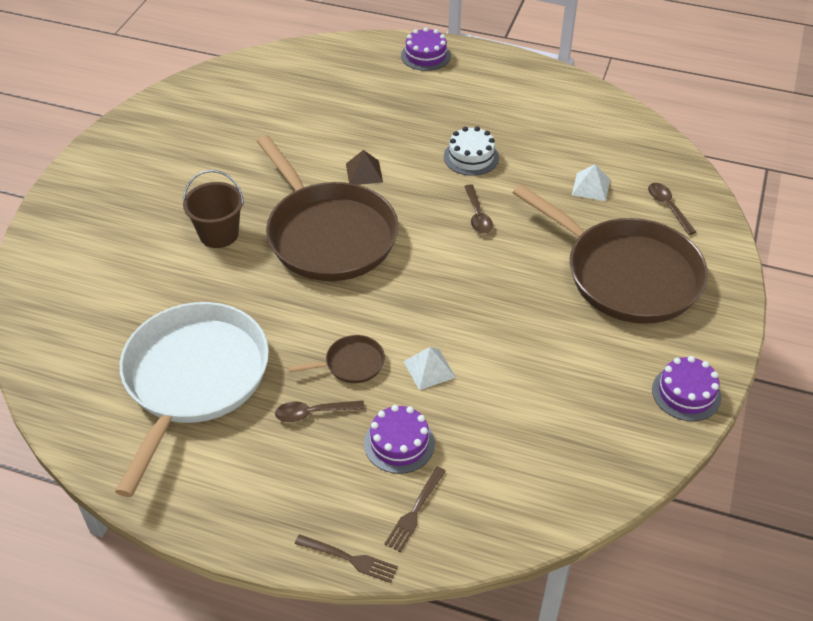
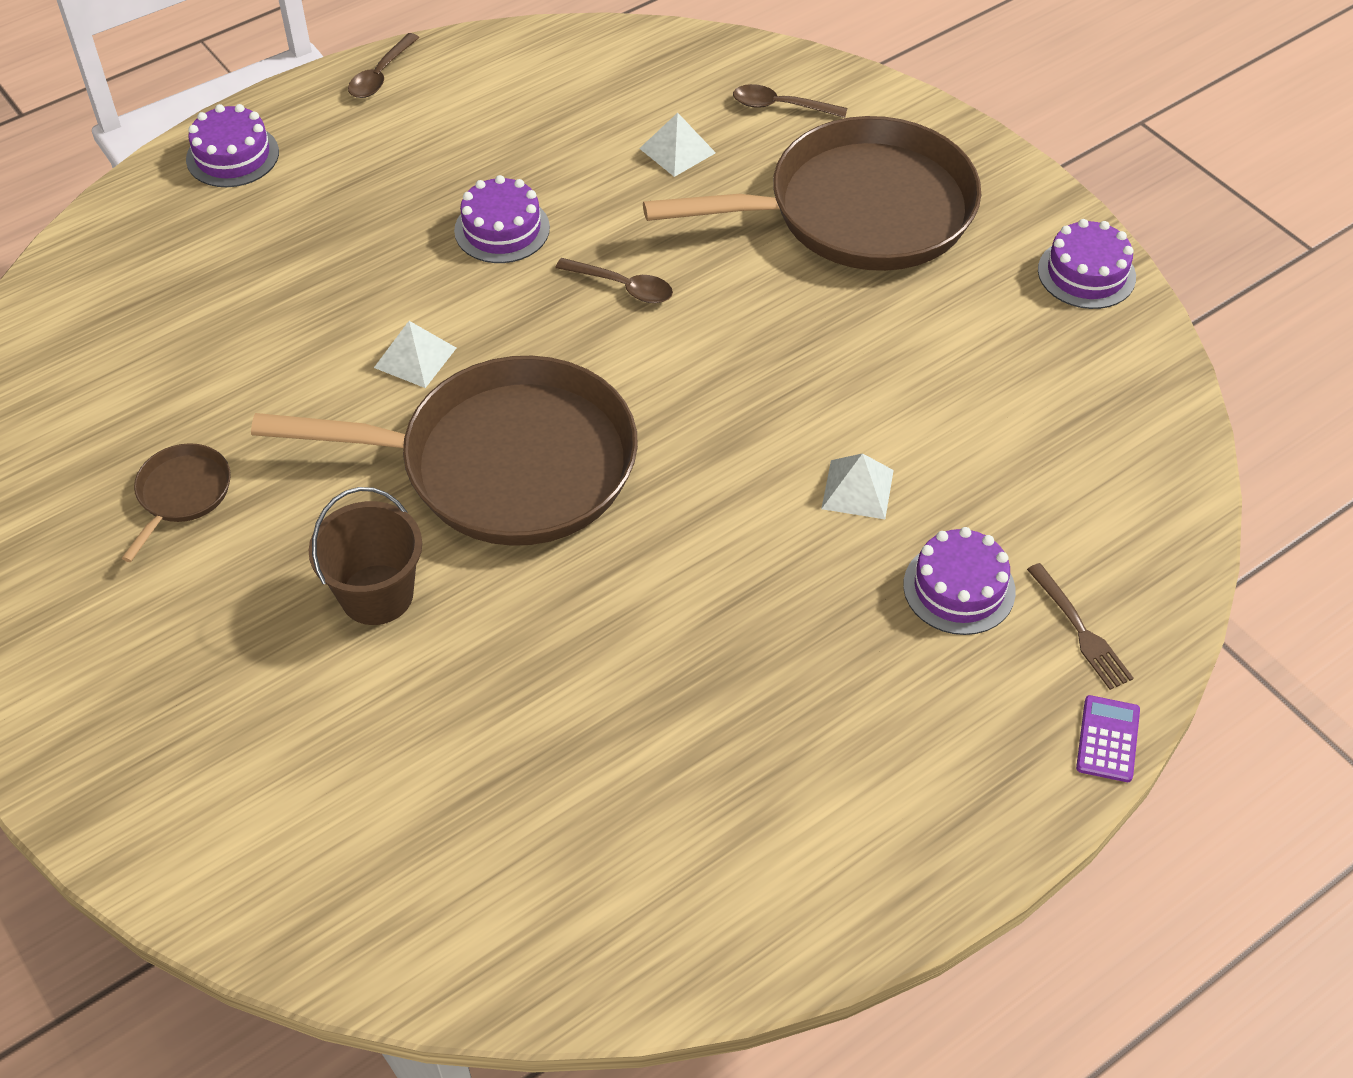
camera: 55 degrees left, 5 degrees up
white pan [115,302,269,497] -> none
brown spoon [275,400,365,422] -> brown spoon moved to [348,33,420,98]
brown pan [288,335,385,383] -> brown pan moved to [122,443,231,562]
brown fork [295,534,398,583] -> purple calculator [1076,695,1140,782]
brown pyramid [346,150,383,185] -> white pyramid [374,321,456,388]
white cake [444,126,499,176] -> purple cake [454,175,550,263]

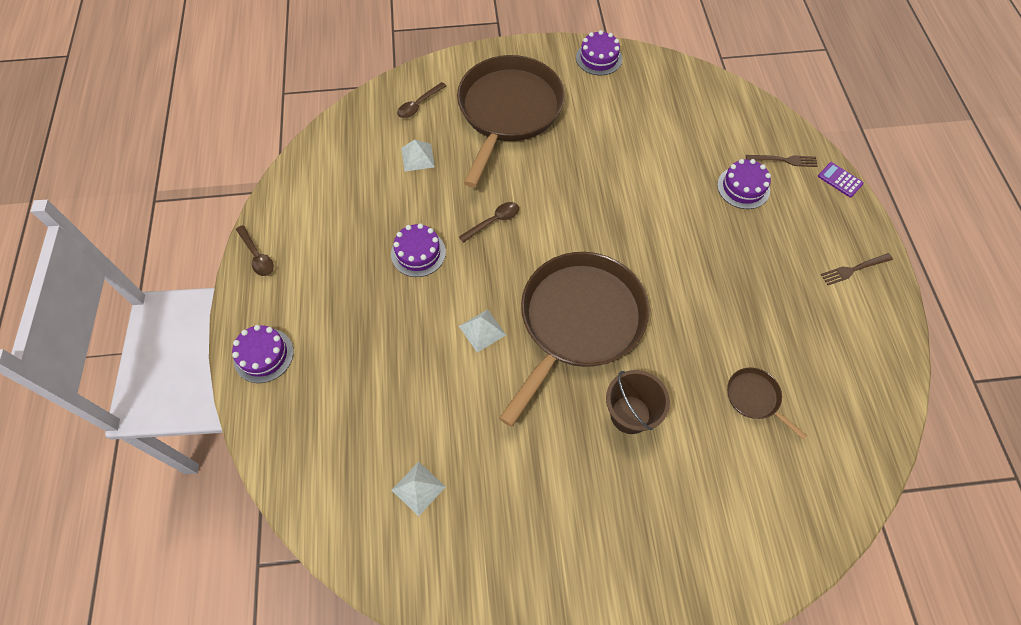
camera: 60 degrees left, 10 degrees up
brown pan [122,443,231,562] -> brown pan moved to [727,367,807,439]
white pyramid [821,453,894,519] -> white pyramid moved to [392,462,446,516]
none -> brown fork [821,253,893,285]

